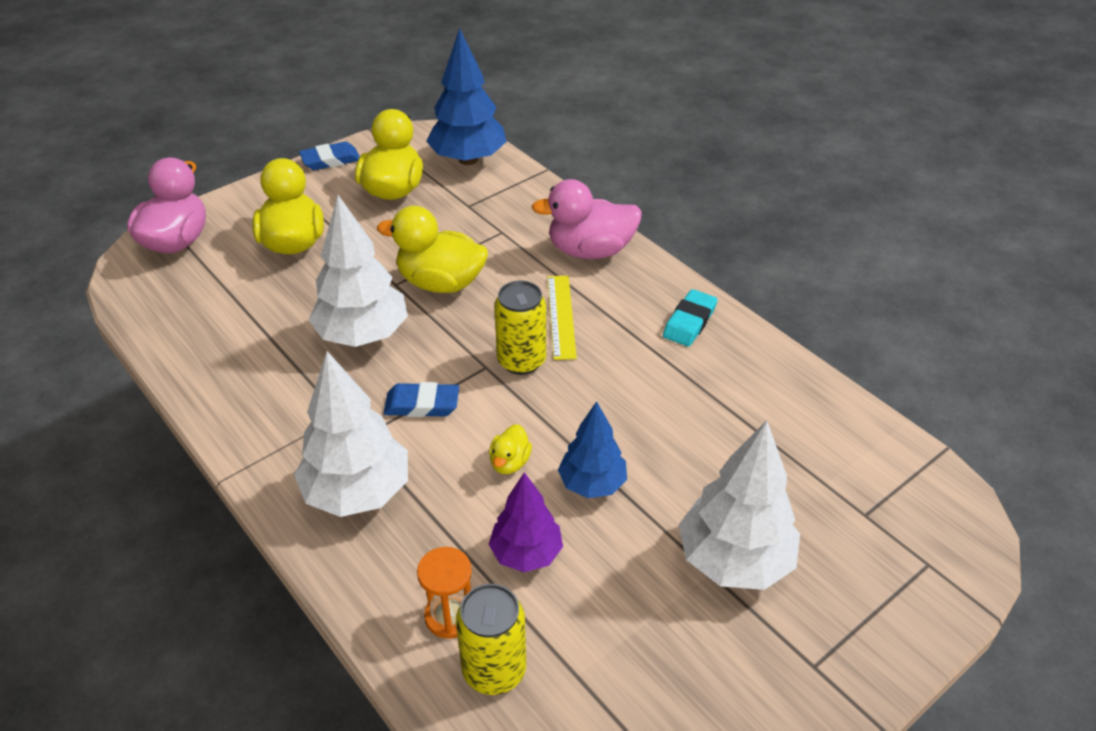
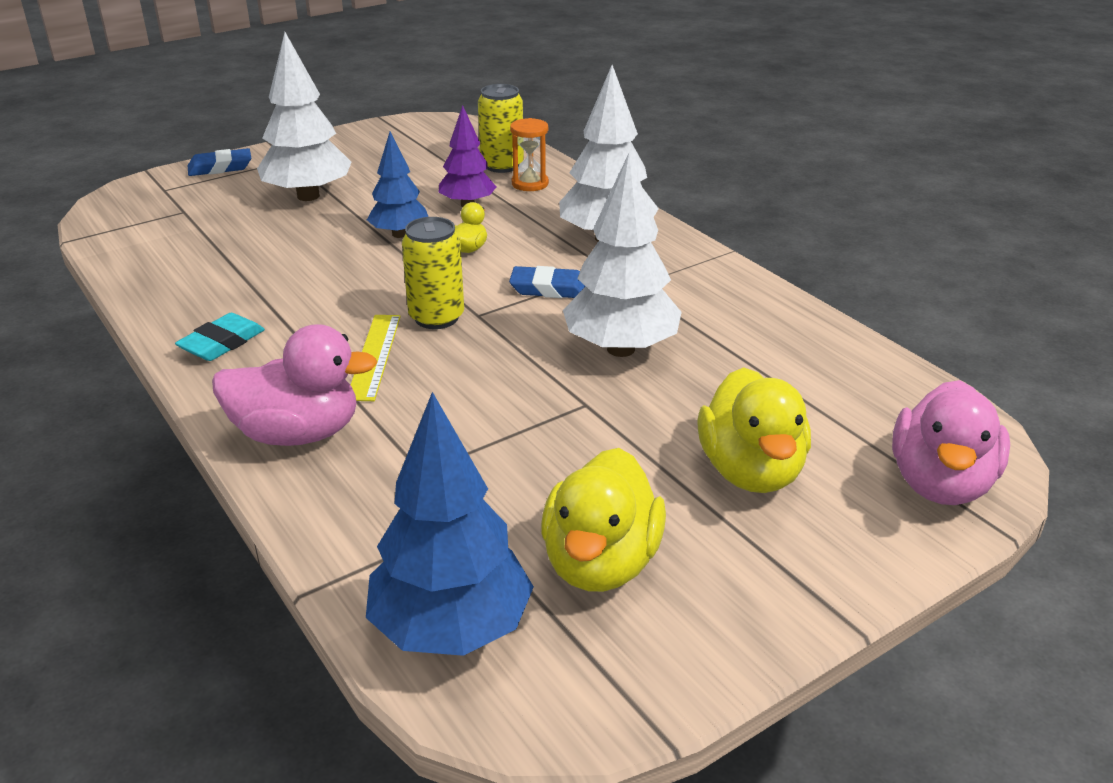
camera: 175 degrees left, 10 degrees down
blue eraser [299,141,360,170] -> blue eraser moved to [188,148,251,176]
yellow duck [377,206,488,293] -> none

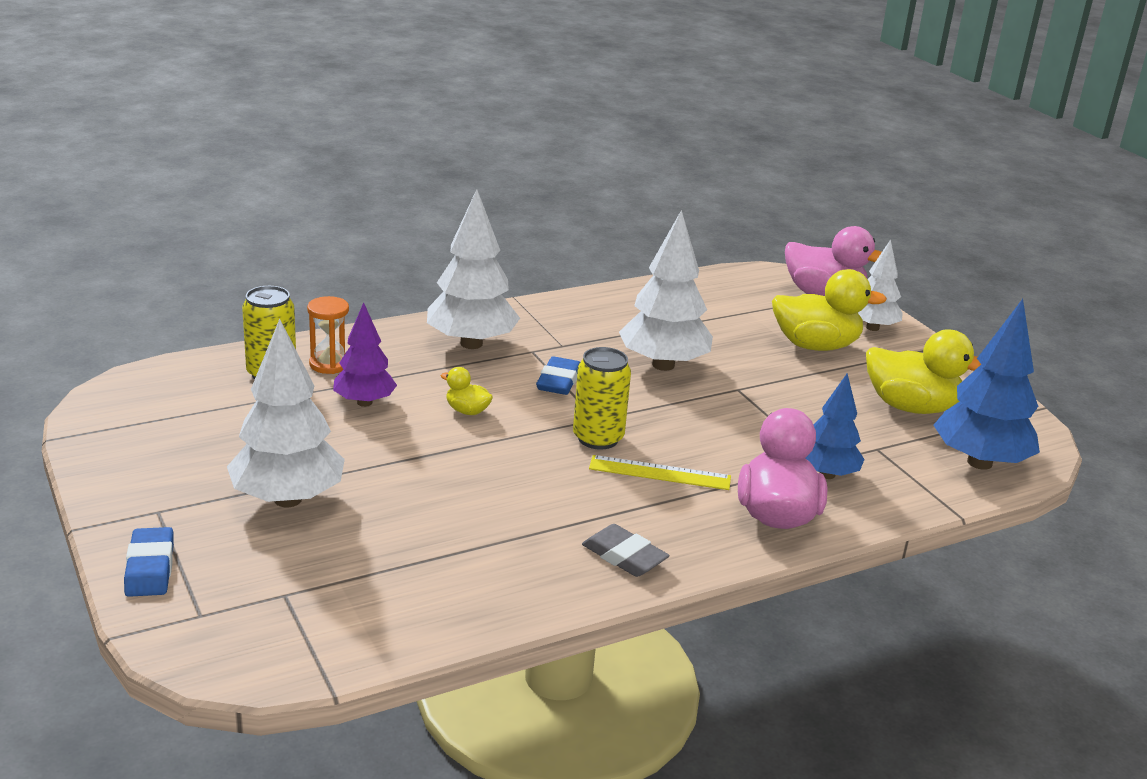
camera: 85 degrees left, 5 degrees down
turquoise eraser [175,313,265,361] -> grey eraser [582,524,669,577]
blue tree [367,132,429,238] -> blue tree moved to [806,373,865,479]
none -> white tree [858,240,903,331]

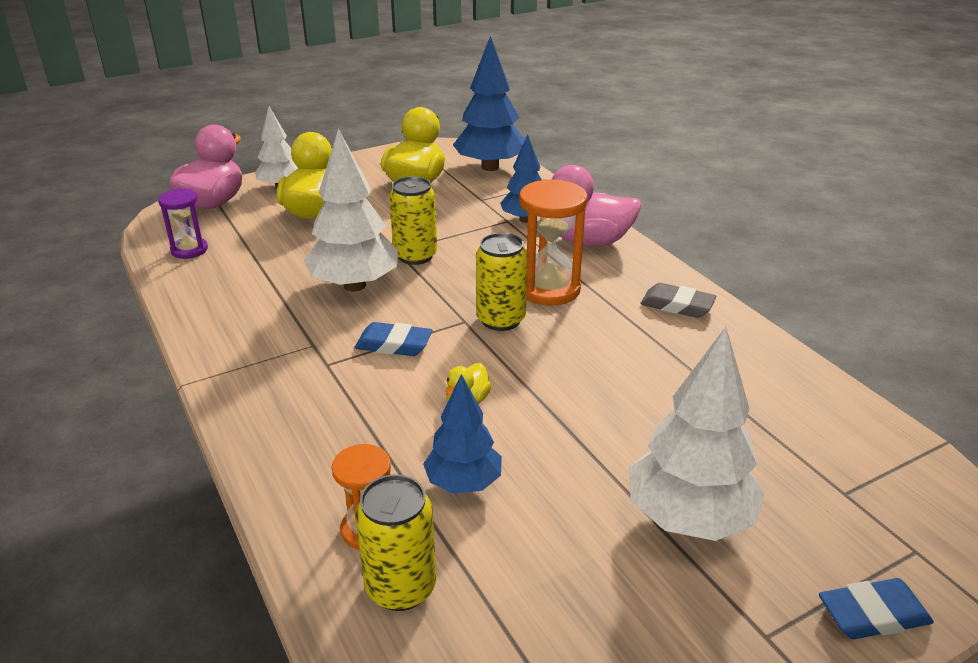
camera: 90 degrees left, 5 degrees up
purple tree [333,302,397,407] -> blue tree [423,374,502,494]
white tree [427,189,520,349] -> none
grey eraser [582,524,669,577] -> grey eraser turned 75 degrees clockwise [641,283,716,318]
yellow ruler [589,455,731,490] -> orange hourglass [519,179,588,306]
none -> purple hourglass [158,188,208,259]
none -> yellow can [389,176,437,265]

